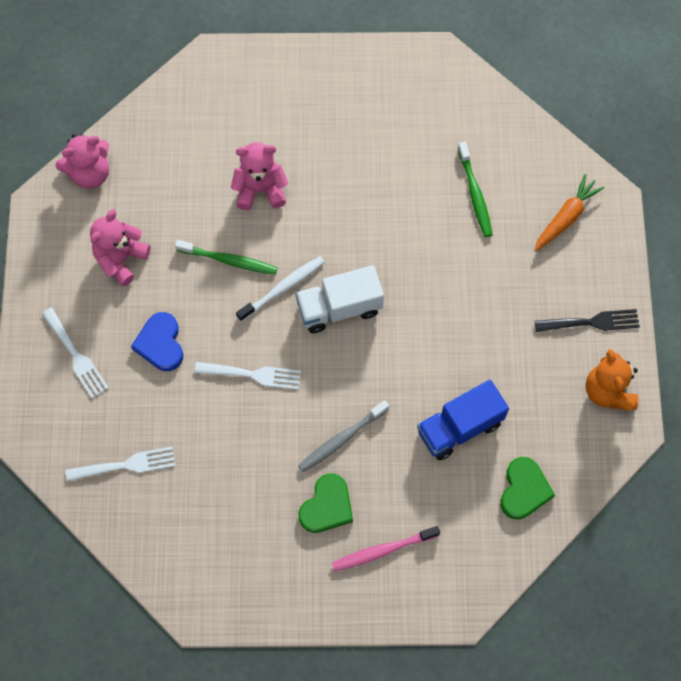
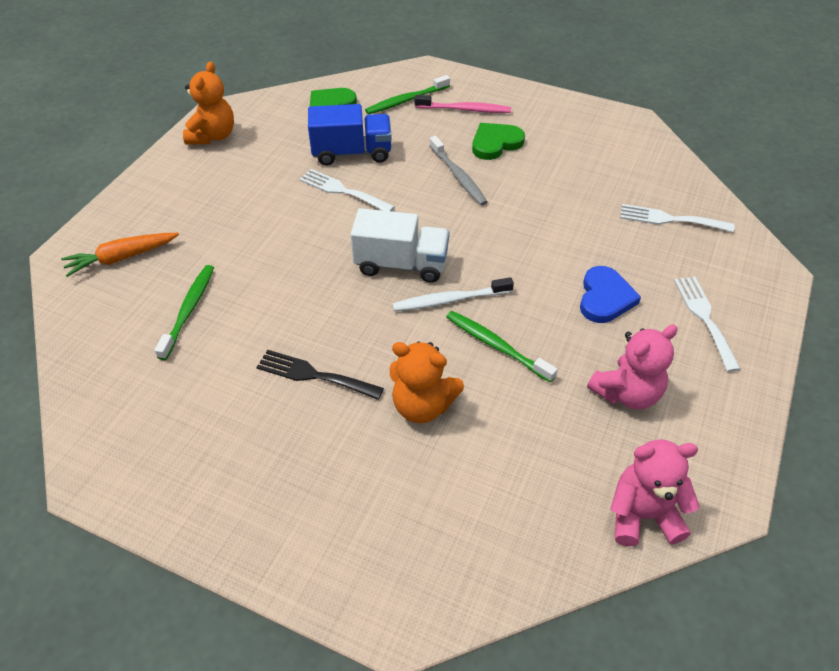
camera: 155 degrees left, 20 degrees down
white fork [195,362,301,390] -> white fork moved to [299,169,395,211]
pink teddy bear [231,142,288,210] -> orange teddy bear [390,341,464,423]
grey toothbrush [298,400,389,473] -> grey toothbrush turned 75 degrees clockwise [429,136,488,206]
black fork [534,309,640,332] -> black fork moved to [256,350,384,400]
none -> green toothbrush [365,75,450,115]

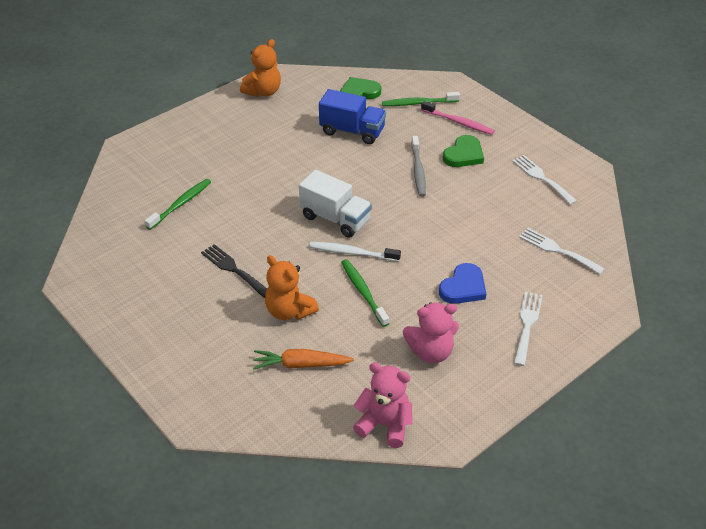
camera: 25 degrees right, 5 degrees down
orange carrot [61,233,179,277] -> orange carrot moved to [253,349,354,370]
white fork [299,169,395,211] -> white fork moved to [512,155,577,205]
green heart [472,123,525,160] -> green heart turned 135 degrees clockwise [443,135,484,167]

